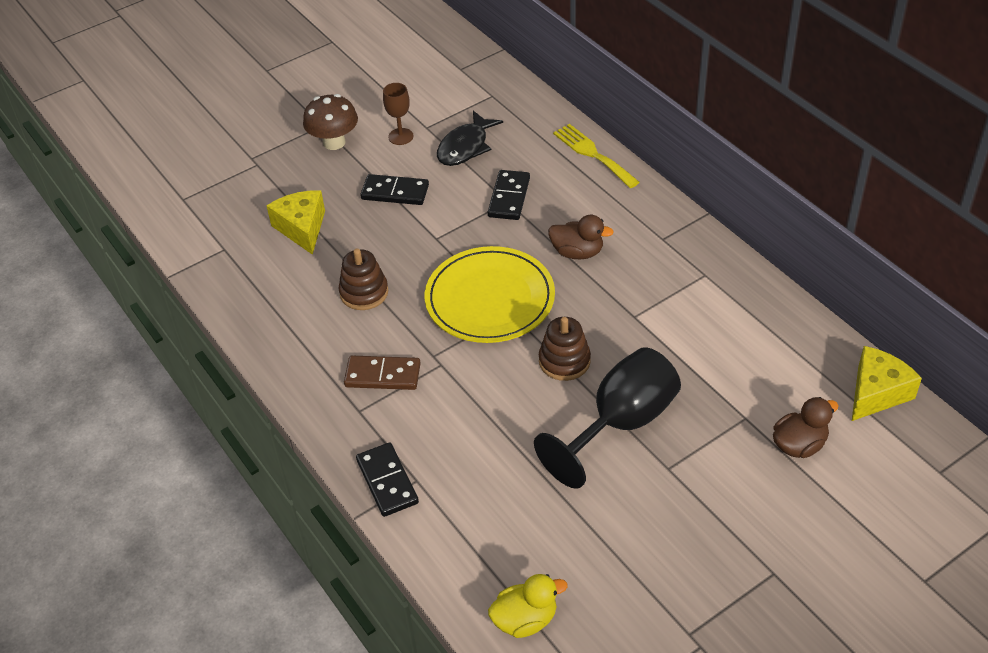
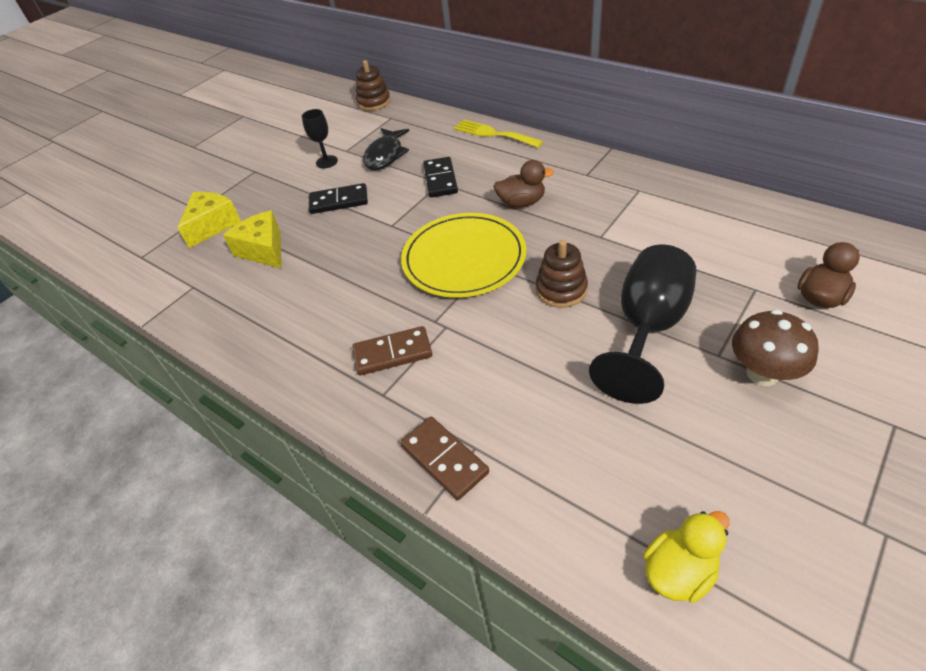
camera: 15 degrees left, 0 degrees up
brown mushroom [303,94,358,150] -> brown mushroom moved to [732,309,819,386]
brown stacking toy [339,249,388,310] -> brown stacking toy moved to [356,60,391,111]
black domino [356,442,419,517] -> brown domino [400,417,489,500]
brown goblet [383,83,413,145] -> black goblet [302,109,338,168]
yellow cheese [852,346,922,421] -> yellow cheese moved to [177,192,241,248]

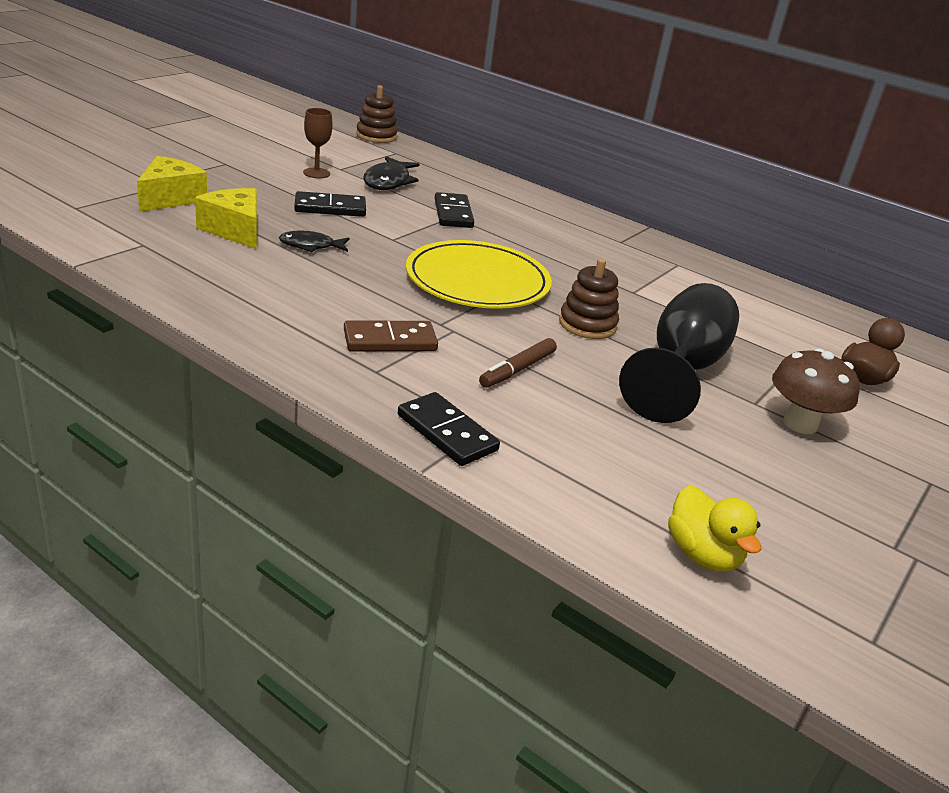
camera: 10 degrees left, 15 degrees down
black goblet [302,109,338,168] -> brown goblet [303,108,333,178]
brown domino [400,417,489,500] -> black domino [398,392,500,466]
yellow fork [453,119,543,148] -> none
brown duck [493,160,554,208] -> none
yellow duck [643,511,729,603] -> yellow duck turned 105 degrees clockwise [668,485,761,572]
none -> black fish [279,230,349,252]
none -> brown marker [479,338,557,388]

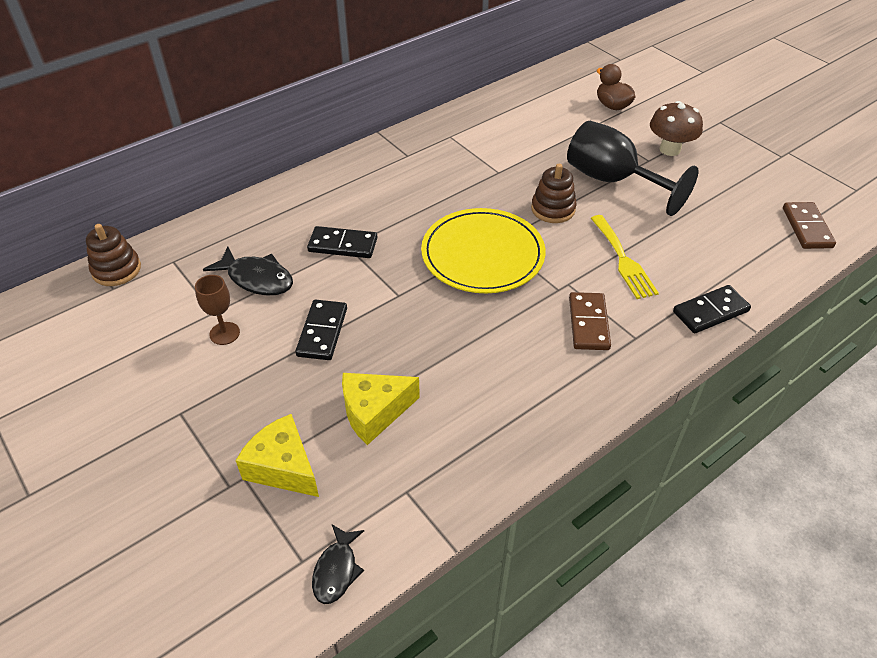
camera: 70 degrees left, 15 degrees up
black fish [279,230,349,252] -> black fish moved to [312,524,364,604]
brown marker [479,338,557,388] -> yellow fork [591,215,659,299]
yellow duck [668,485,761,572] -> brown domino [783,202,836,249]

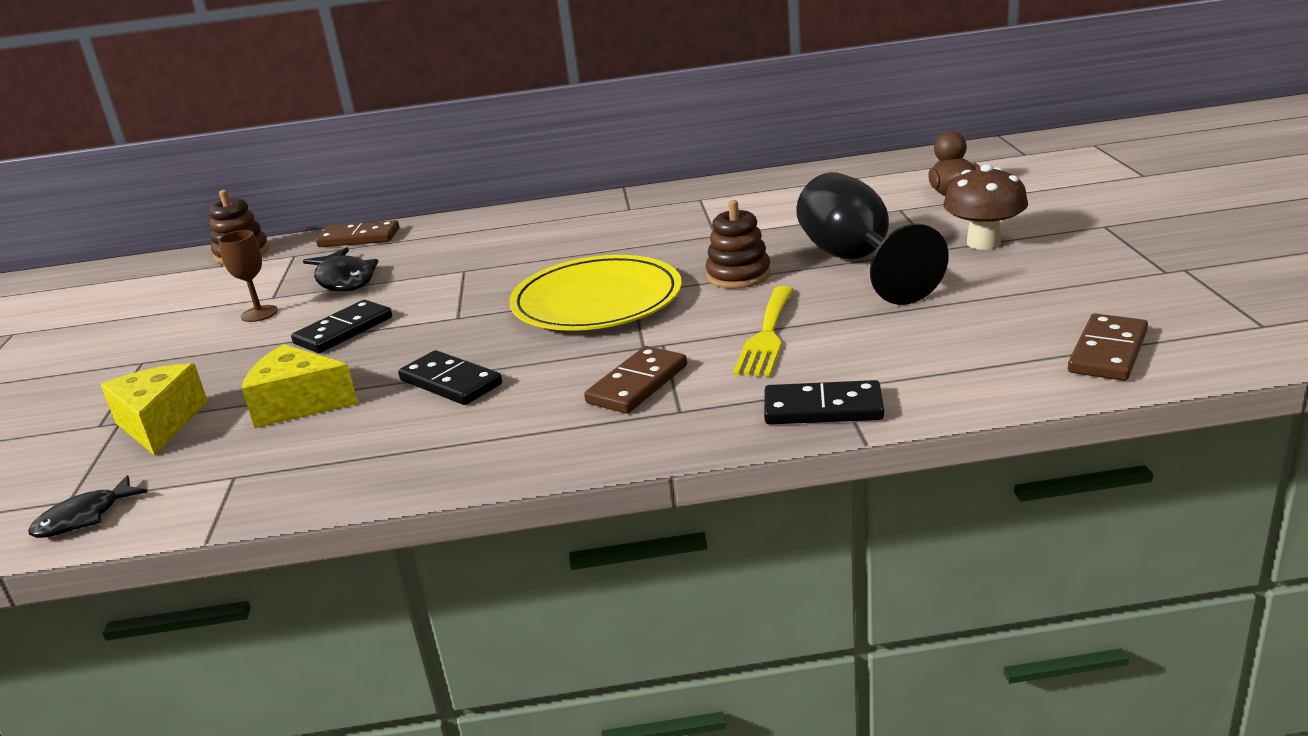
camera: 35 degrees right, 20 degrees down
black domino [307,226,377,258] -> black domino moved to [398,350,502,405]
none -> brown domino [316,220,399,247]

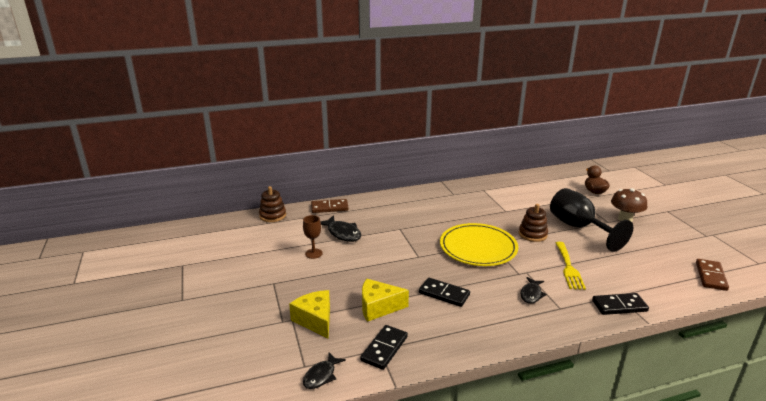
camera: 15 degrees left, 0 degrees up
black domino [291,300,392,353] -> black domino moved to [360,325,408,370]
brown domino [584,346,687,414] -> black fish [520,277,547,304]

